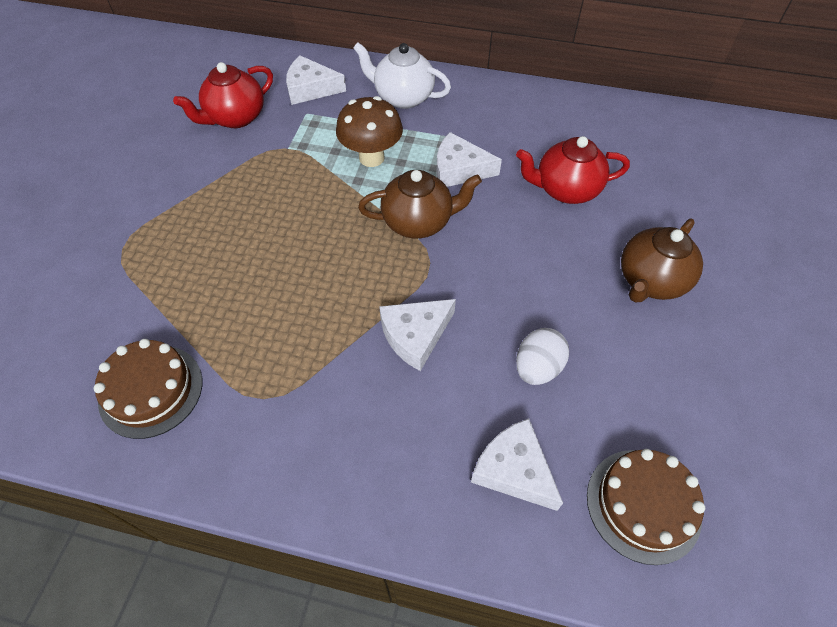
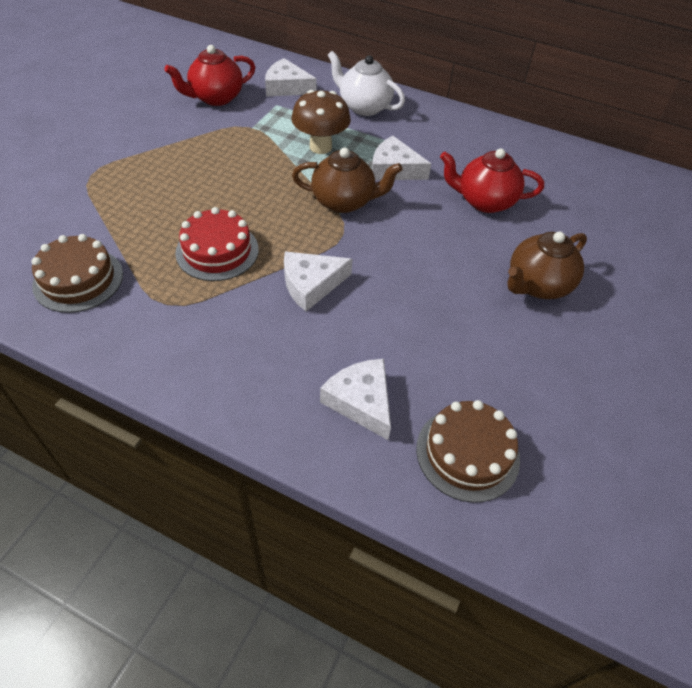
camera: 10 degrees right, 5 degrees down
white egg [516,328,569,385] -> none
none -> red cake [175,207,259,281]

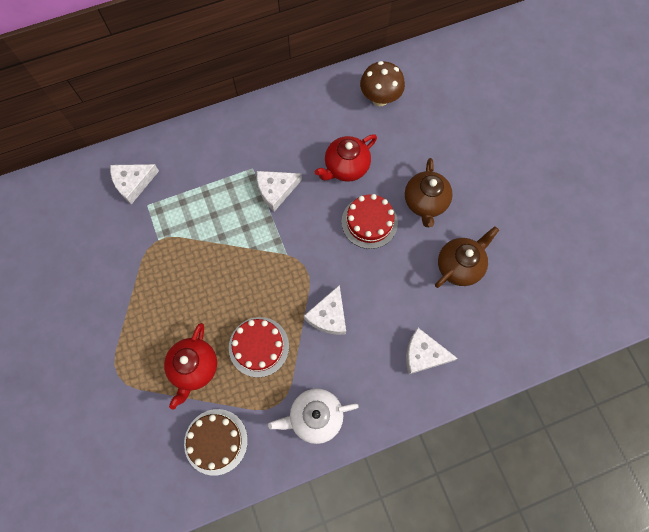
camera: 45 degrees left, 20 degrees up
red teapot [164,45,255,106] -> red teapot moved to [164,323,217,410]
brown mushroom [292,90,351,154] -> brown mushroom moved to [360,61,405,106]
brown teapot [292,147,403,213] -> brown teapot moved to [435,226,499,288]
white teapot [328,51,405,116] -> white teapot moved to [268,388,359,444]
brown cake [416,400,520,503] -> none
none -> red cake [341,194,398,249]

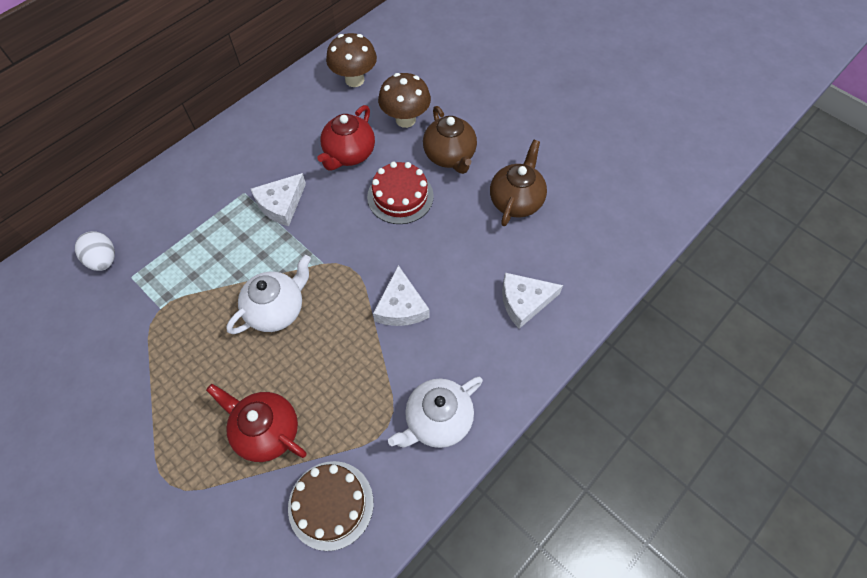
camera: 25 degrees left, 10 degrees down
white cheese [110,164,159,204] -> white egg [75,231,115,271]
red teapot [164,323,217,410] -> red teapot turned 135 degrees clockwise [206,384,307,462]
red cake [229,317,289,377] -> none
none -> white teapot [226,255,311,334]
none -> brown mushroom [378,73,431,128]

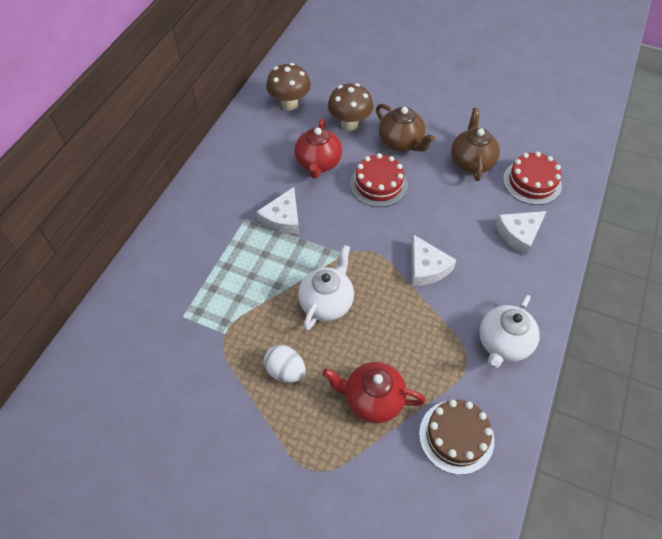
camera: 20 degrees left, 5 degrees down
white egg [75,231,115,271] -> white egg moved to [264,345,306,383]
none -> red cake [503,152,562,205]

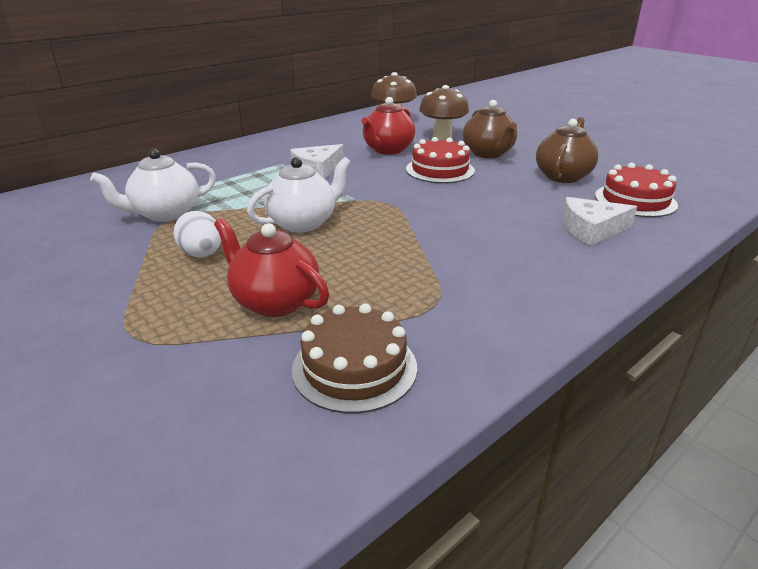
camera: 25 degrees right, 25 degrees down
white cheese [411,234,456,286] -> none
white teapot [479,295,540,369] -> white teapot moved to [90,149,216,222]

